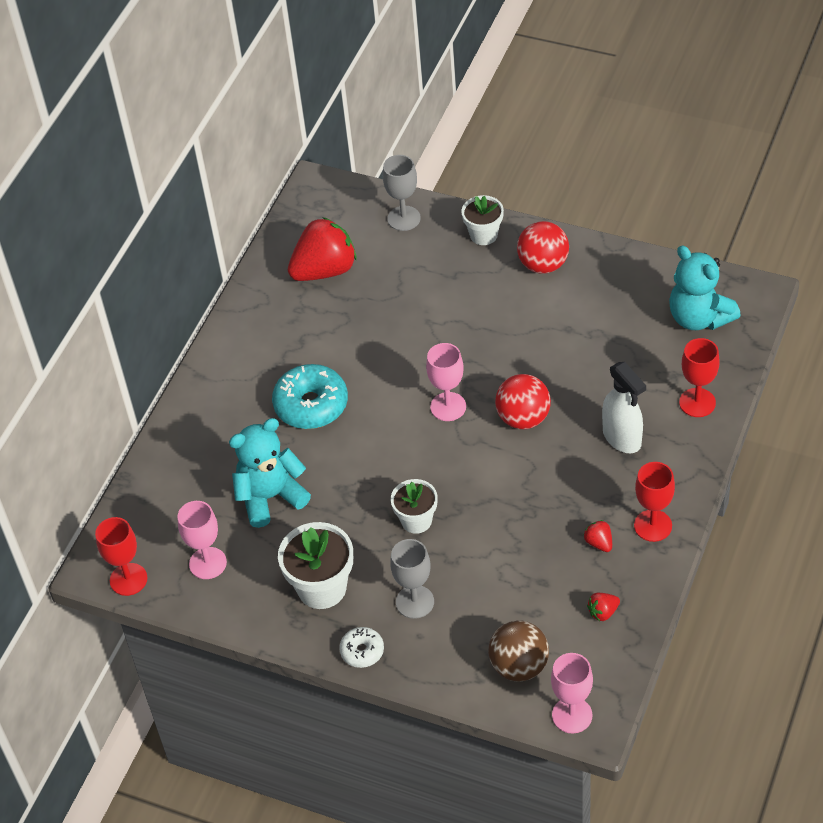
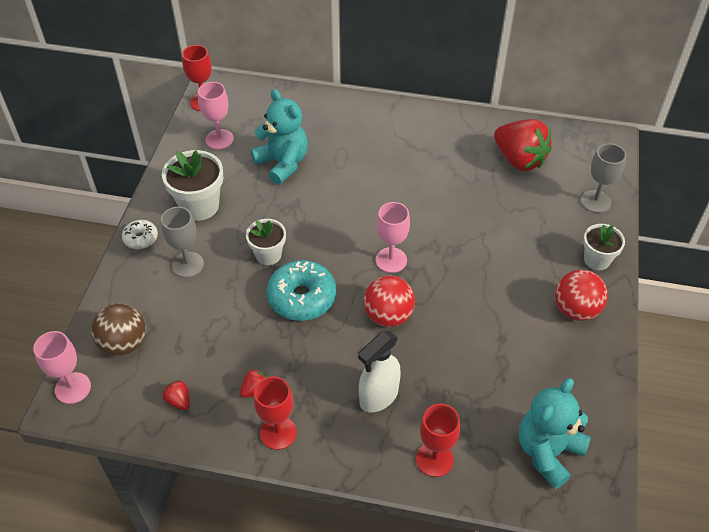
camera: 75 degrees right, 0 degrees up
turquoise donut [272,364,348,429] -> turquoise donut moved to [267,260,336,321]

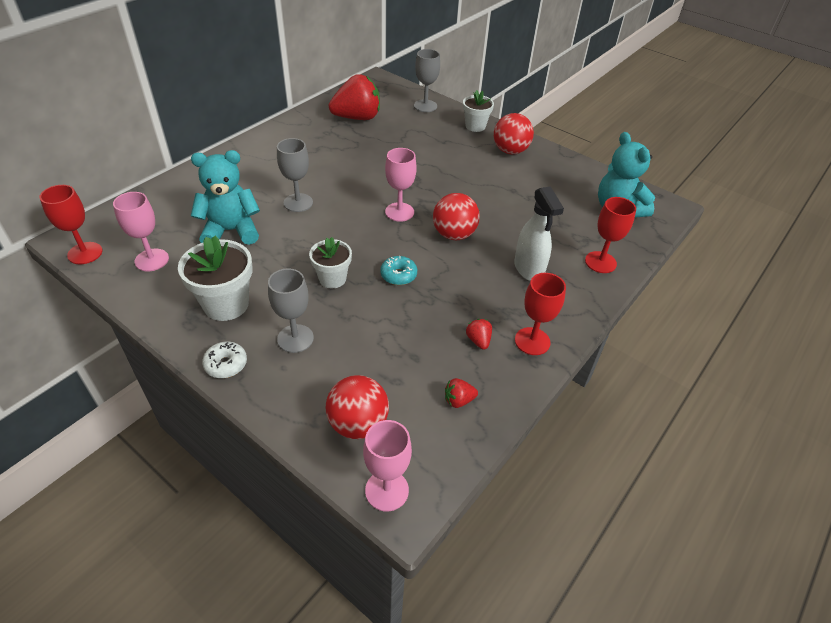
camera: 65 degrees left, 5 degrees down
brown ball [91,303,146,356] -> red ball [326,375,389,439]
turquoise donut [267,260,336,321] -> turquoise donut [380,256,417,285], size x0.54
none -> grey goblet [277,138,313,212]

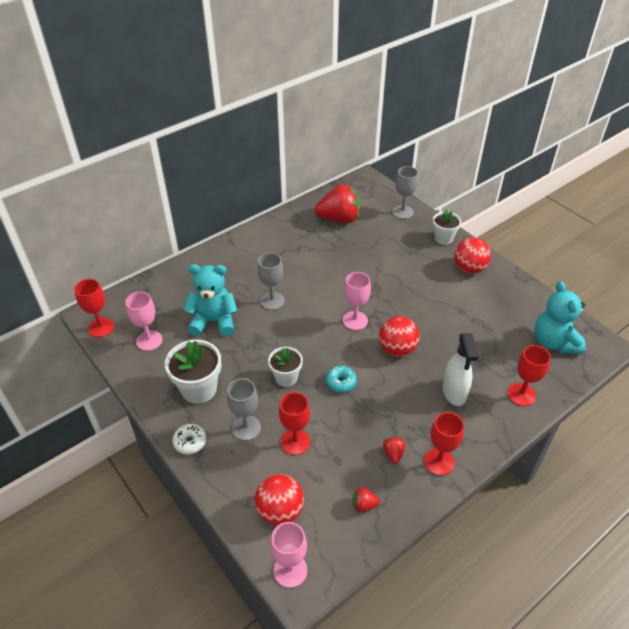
camera: 15 degrees right, 0 degrees up
none -> red goblet [279,392,310,455]

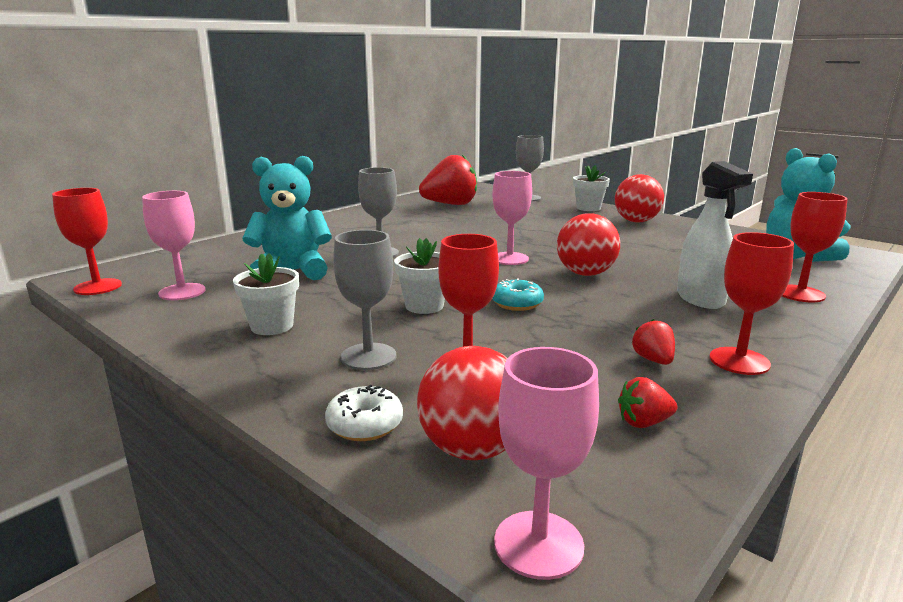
camera: 10 degrees left, 25 degrees down
white flower pot [165,340,221,404] -> white flower pot [233,253,299,335], size x0.64
white donut [172,424,206,454] -> white donut moved to [325,385,403,441]

